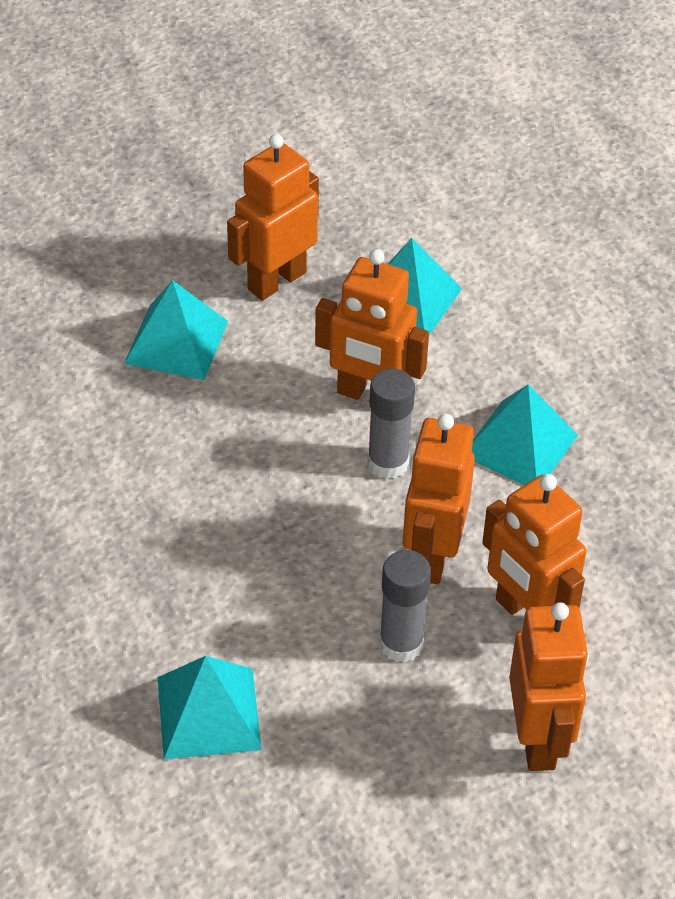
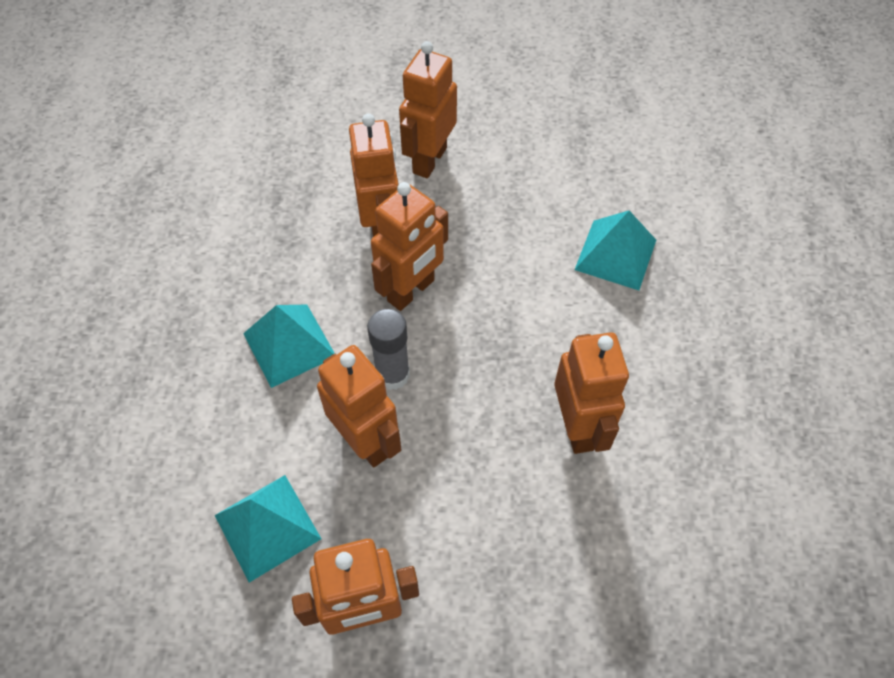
camera: 150 degrees left, 10 degrees up
turquoise pyramid [124,280,228,380] -> none
grey glue stick [379,550,431,663] -> none
none -> orange robot [554,332,629,454]

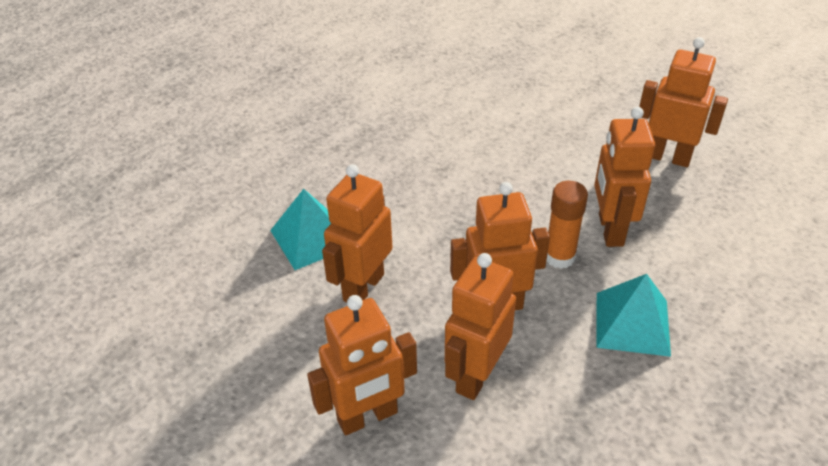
camera: 140 degrees left, 15 degrees down
turquoise pyramid [214,475,321,583] -> none
grey glue stick [367,309,410,390] -> orange glue stick [546,181,588,269]
orange robot [554,332,629,454] -> orange robot moved to [322,164,392,302]

